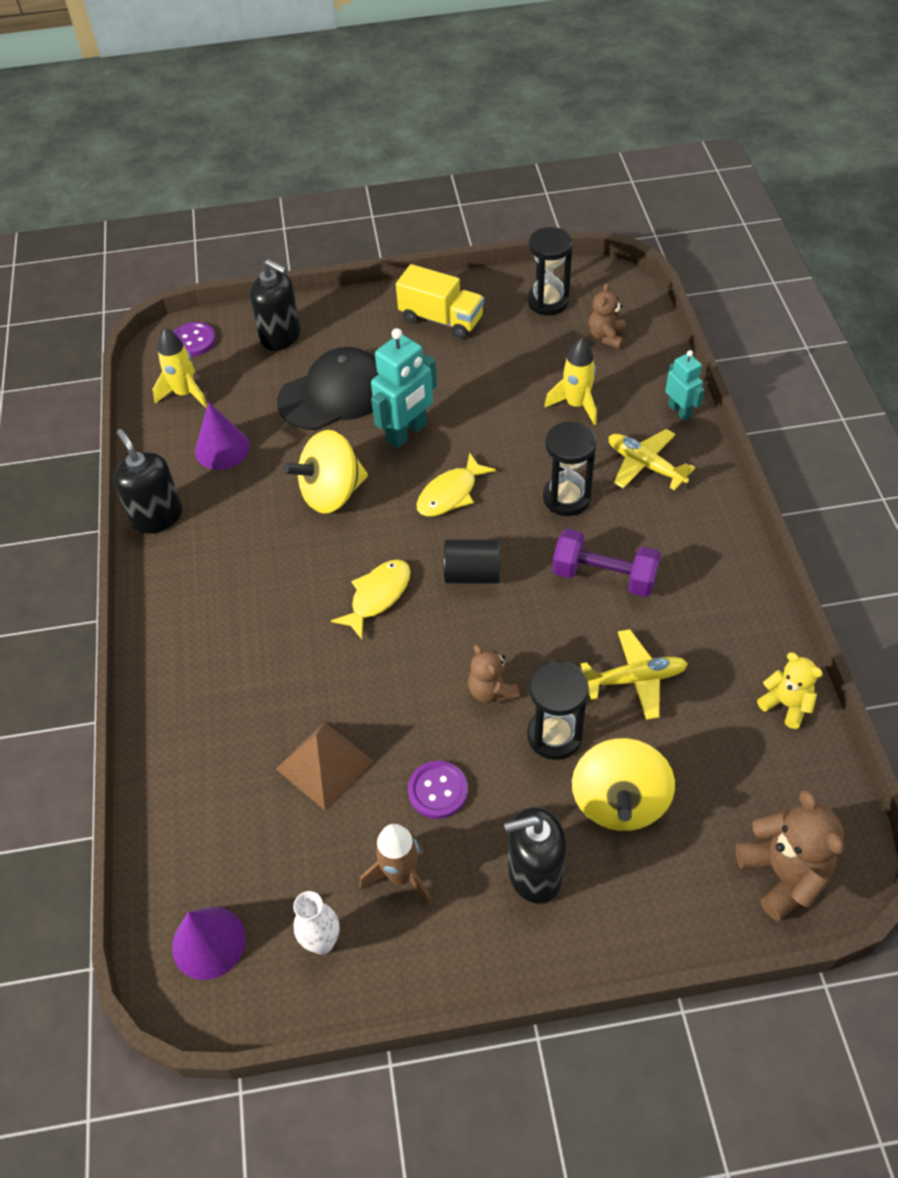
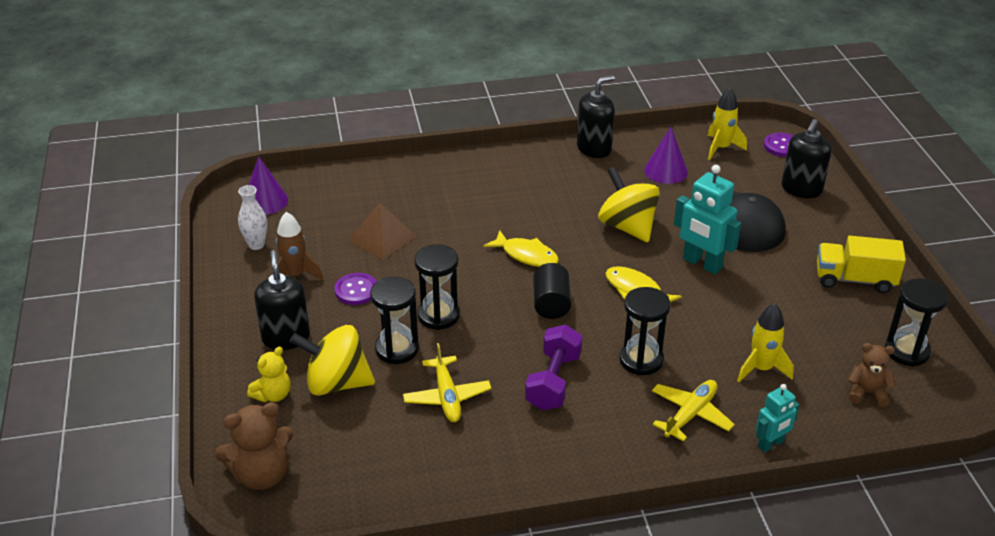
camera: 85 degrees right, 15 degrees down
yellow truck [396,264,484,339] -> yellow truck turned 75 degrees clockwise [817,236,906,293]
brown teddy bear [468,644,520,703] -> black hourglass [414,244,460,330]
yellow teddy bear [757,652,823,729] -> yellow teddy bear moved to [247,346,291,402]

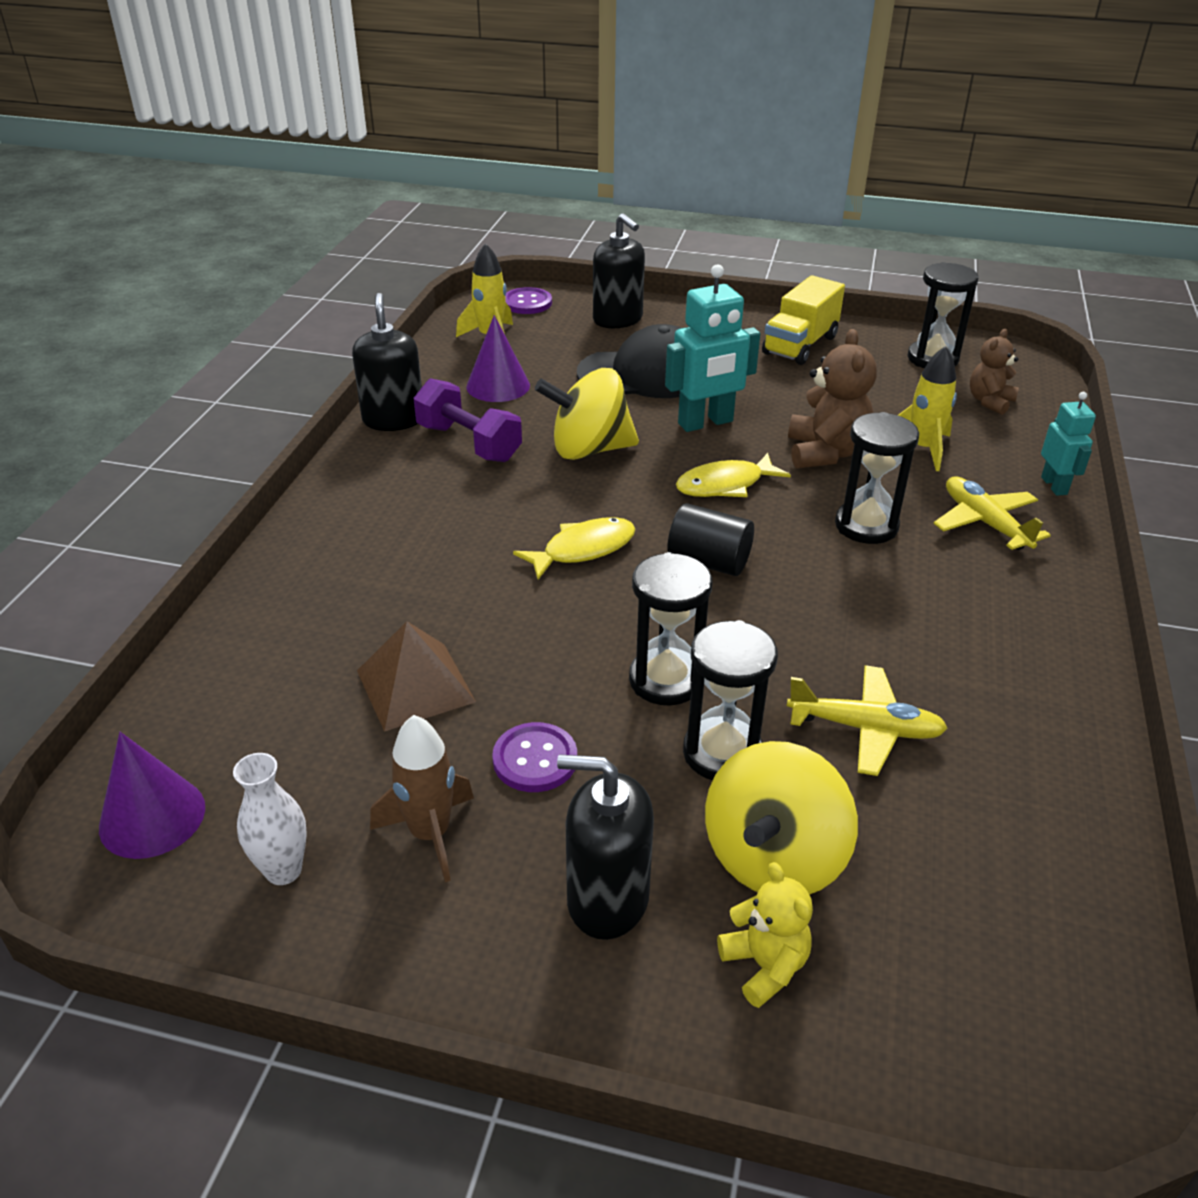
camera: 65 degrees left, 0 degrees up
brown teddy bear [215,402,293,490] -> brown teddy bear moved to [788,329,877,468]
purple dumbbell [525,325,582,411] -> purple dumbbell moved to [413,378,522,462]

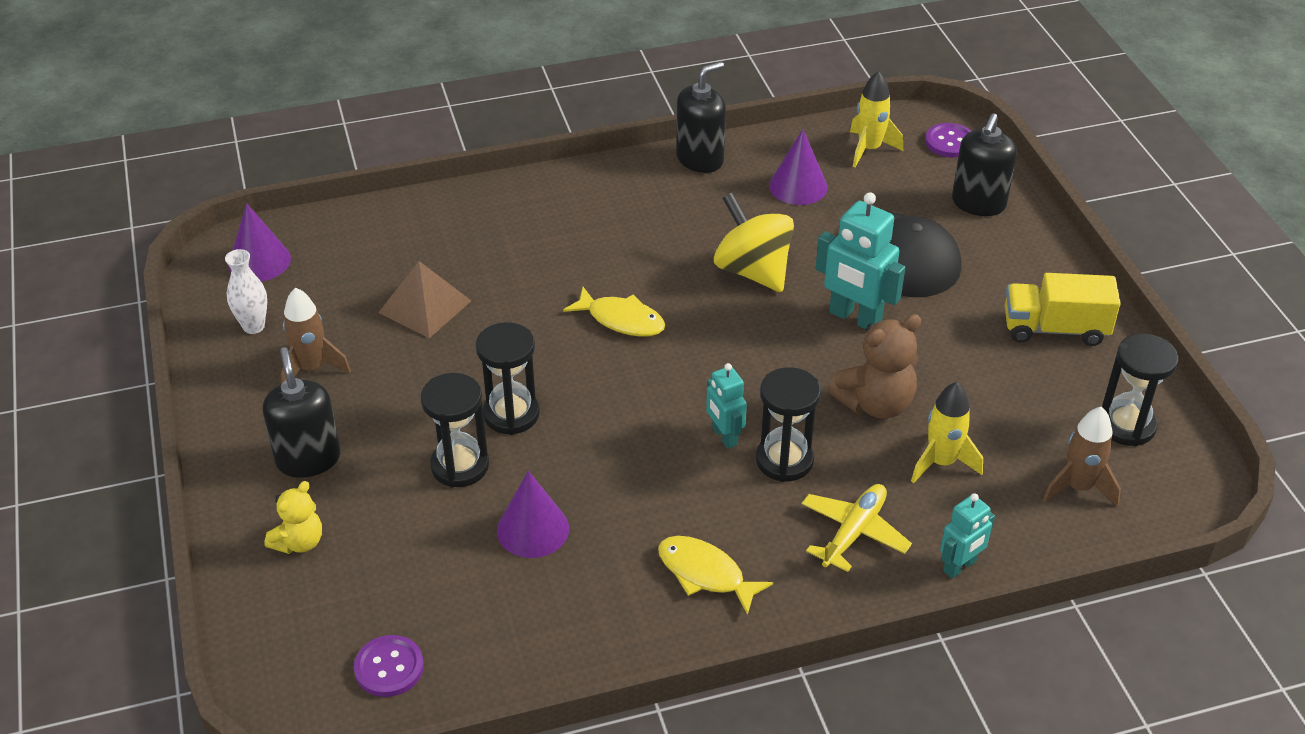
camera: 60 degrees right, 5 degrees up
purple dumbbell [413,378,522,462] -> none
purple button [492,722,577,792] -> purple button moved to [354,635,424,697]
black cylinder [667,503,754,576] -> none
yellow fish [676,453,791,497] -> yellow fish moved to [658,536,773,615]
yellow spinning top [705,741,858,895] -> none
yellow plane [787,665,948,776] -> purple cone [497,471,569,558]
brown teddy bear [970,329,1019,415] -> brown rocket [1043,406,1121,507]
none -> turquoise robot [706,363,747,449]

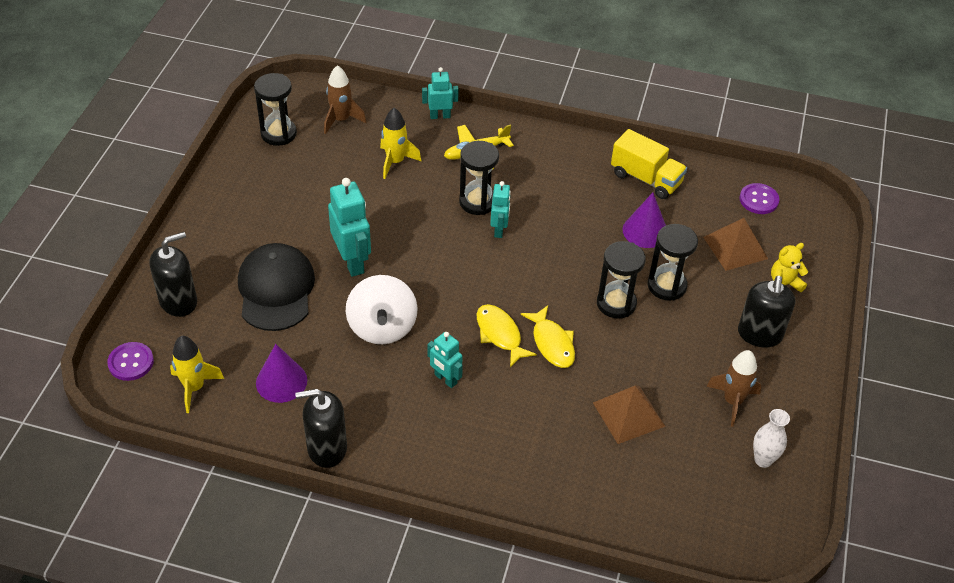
camera: 150 degrees left, 5 degrees up
purple cone [229,203,291,281] -> none
yellow fish [658,536,773,615] -> yellow fish moved to [521,305,575,368]
yellow spinning top [714,192,794,292] -> white spinning top [346,275,418,344]
brown teddy bear [828,314,921,419] -> none
yellow truck [1005,273,1121,346] -> yellow truck moved to [611,129,687,199]
none -> turquoise robot [428,332,463,388]
none -> brown pyramid [703,218,768,271]

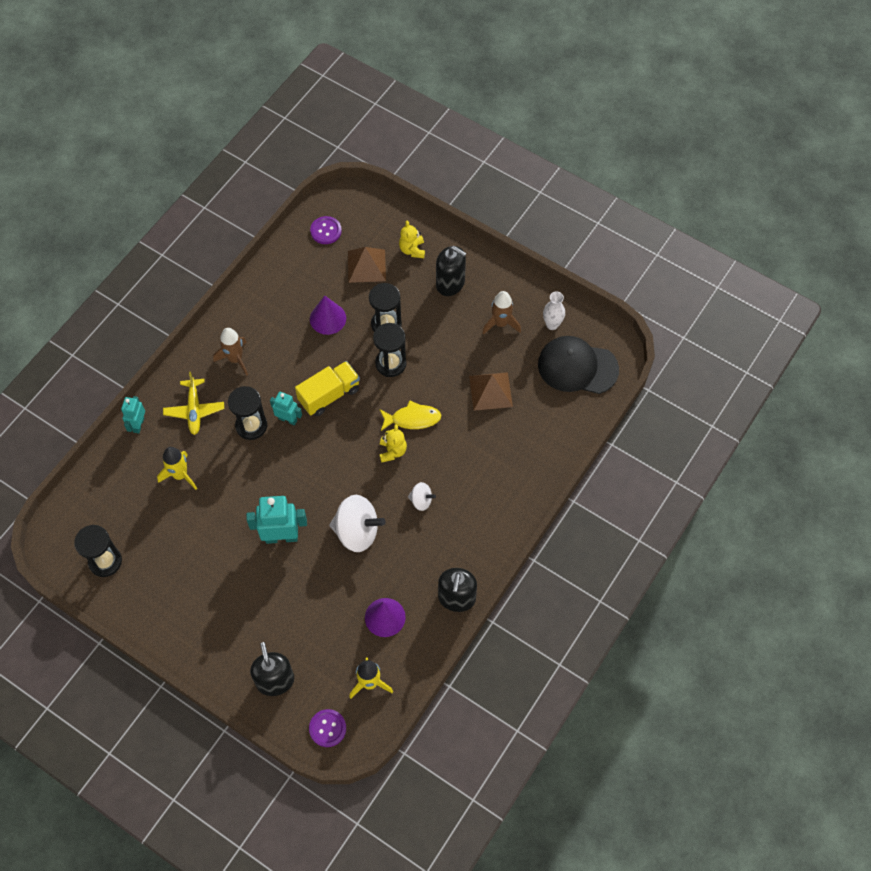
camera: 70 degrees left, 15 degrees up
black cap [238,243,315,331] -> black cap moved to [538,336,619,394]
brown rocket [324,65,366,134] -> brown rocket moved to [213,328,248,376]
turquoise robot [428,332,463,388] -> white spinning top [408,482,436,511]
yellow fish [477,304,537,367] -> yellow teddy bear [379,424,407,463]
yellow truck [611,129,687,199] -> yellow truck moved to [295,361,360,416]

